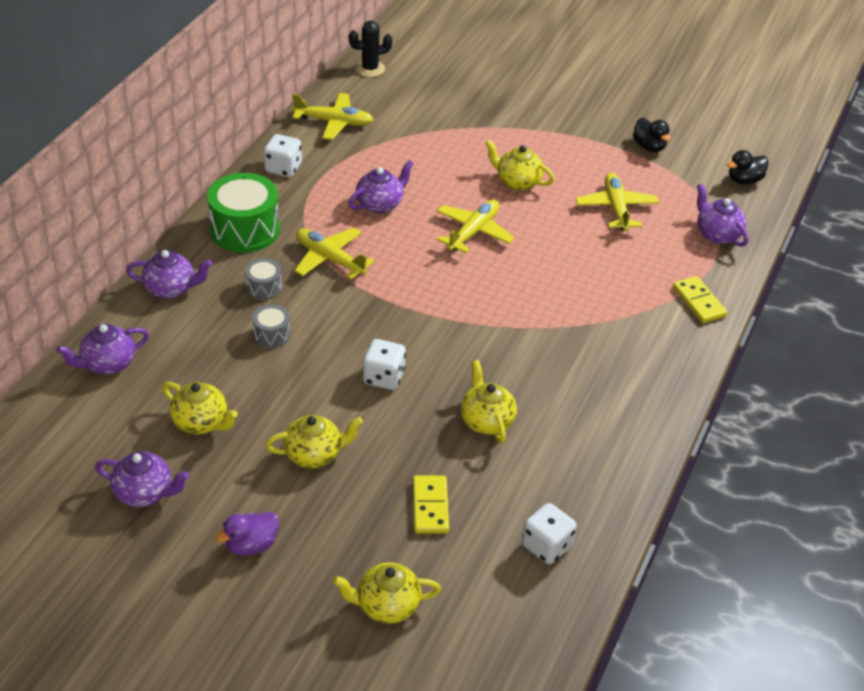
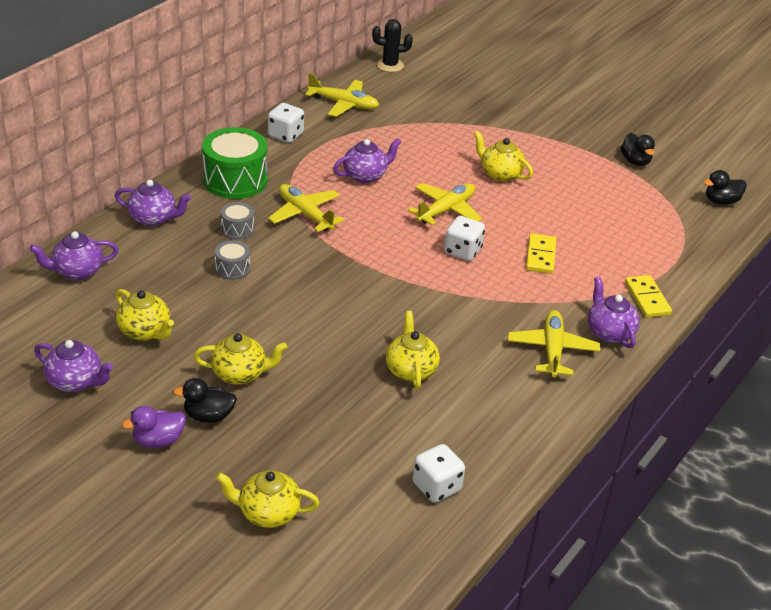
camera: 10 degrees right, 5 degrees down
white dice [362,339,406,390] -> white dice moved to [444,216,485,261]
yellow domino [413,476,449,533] -> yellow domino moved to [526,233,556,274]
yellow plane [575,173,659,231] -> yellow plane moved to [508,310,600,378]
purple teapot [697,184,748,247] -> purple teapot moved to [588,277,640,348]
none -> black duck [173,378,237,423]

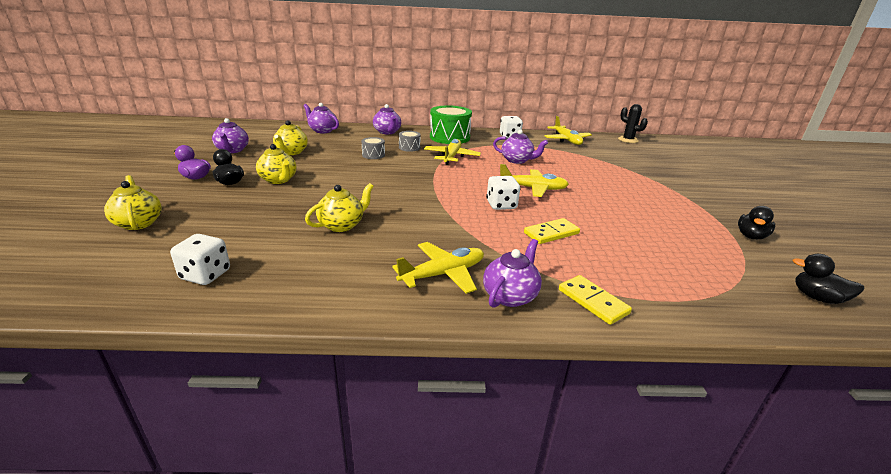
camera: 55 degrees right, 10 degrees down
yellow teapot [474,131,533,182] -> none
yellow domino [625,275,672,318] -> yellow domino turned 75 degrees counterclockwise [559,275,632,325]

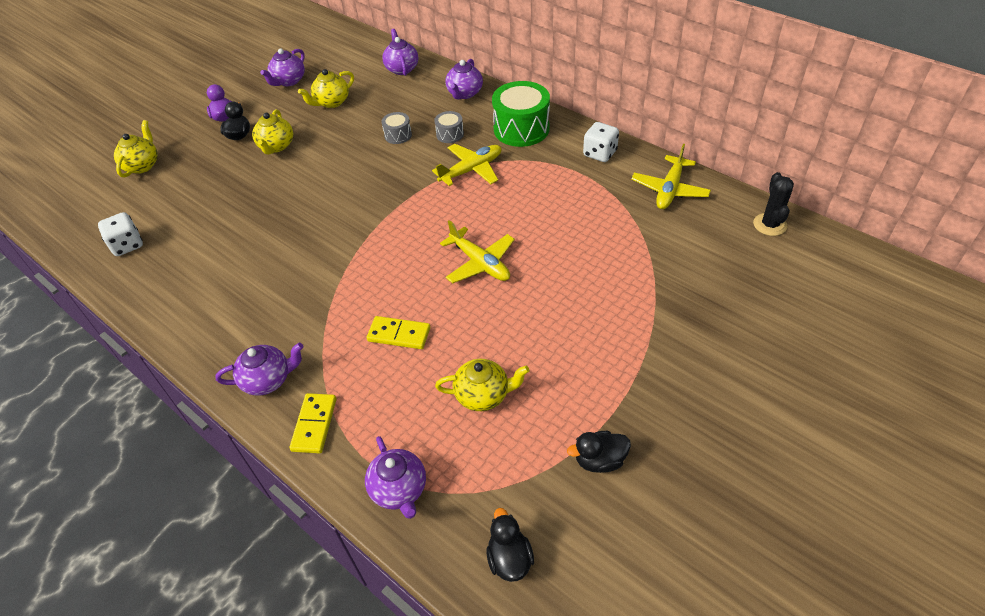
camera: 45 degrees right, 20 degrees up
yellow teapot [305,183,374,232] -> yellow teapot moved to [435,359,530,411]
yellow plane [392,242,484,294] -> none
white dice [486,176,520,210] -> none
purple teapot [493,129,548,164] -> purple teapot moved to [365,436,426,519]

